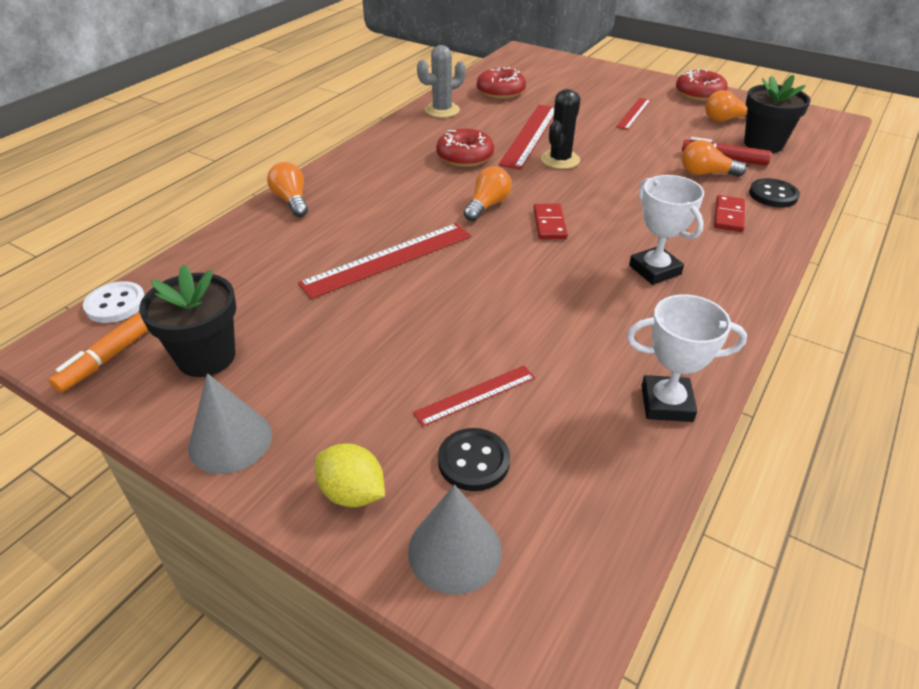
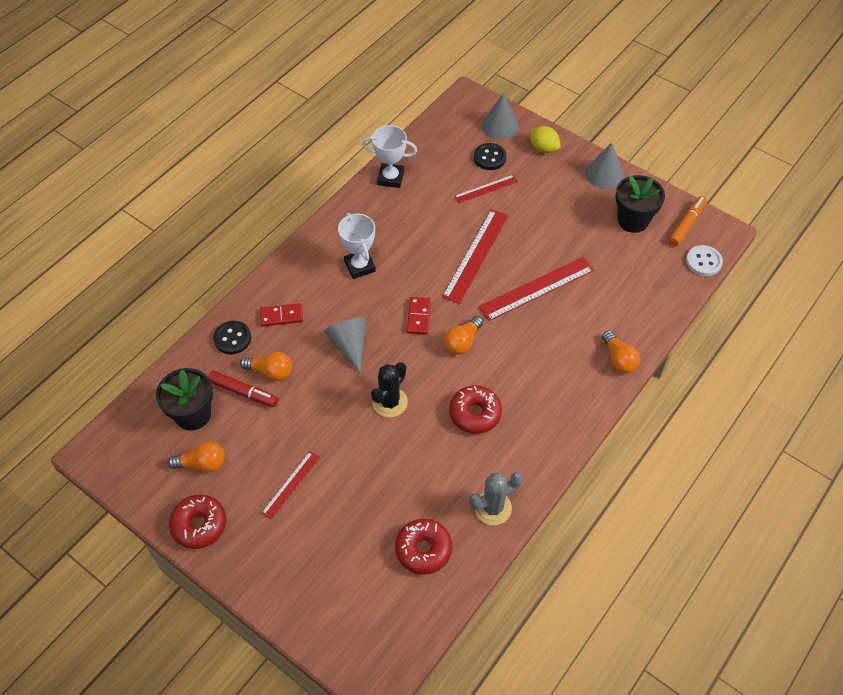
camera: 175 degrees left, 15 degrees up
red ruler [498,105,554,170] -> red ruler moved to [442,209,508,304]
red domino [714,195,745,232] -> red domino turned 60 degrees clockwise [260,303,303,327]
none -> grey cone [324,317,366,373]

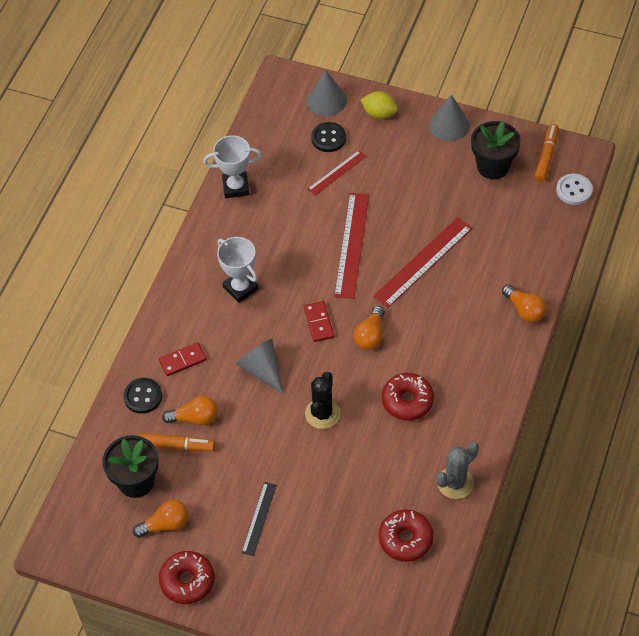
camera: 15 degrees left, 0 degrees up
red marker [208,371,278,407] -> orange marker [138,433,215,451]
red ruler [261,451,320,520] -> black ruler [242,482,276,556]

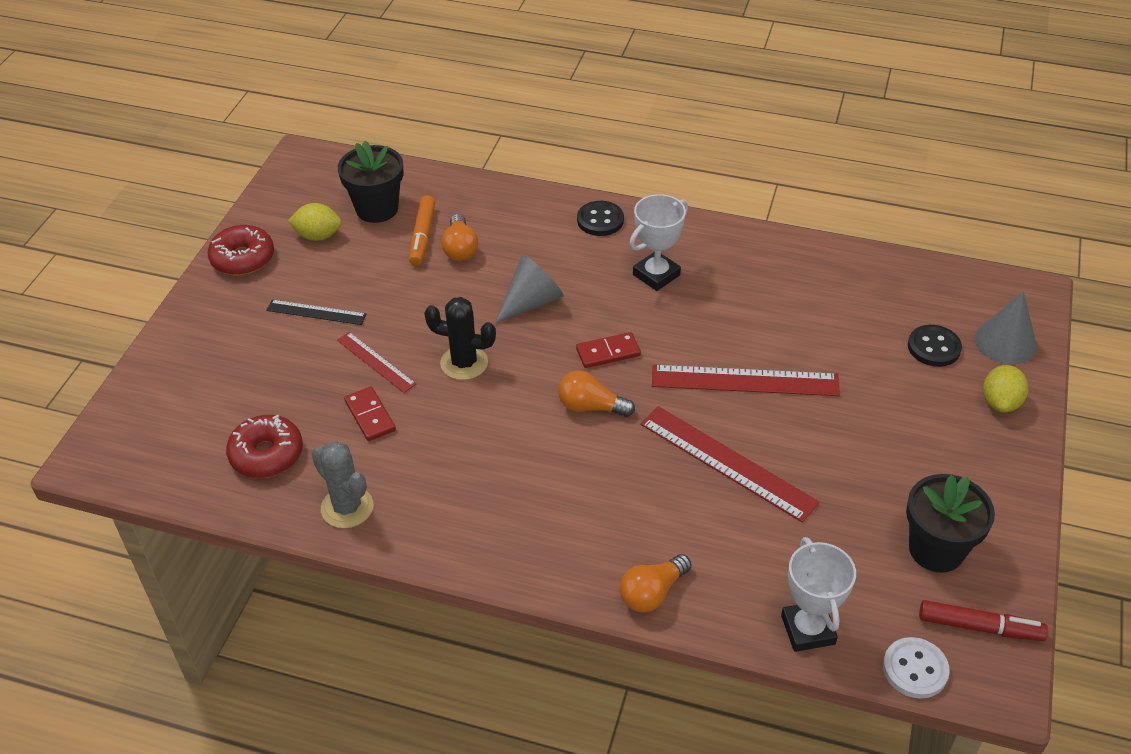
camera: 85 degrees right, 10 degrees down
black button [123,378,162,414] -> black button moved to [577,201,624,236]
orange light bulb [133,500,188,538] -> yellow lemon [288,203,342,241]
red domino [159,342,206,376] -> red domino moved to [344,387,396,441]
white trophy [203,135,262,198] -> white trophy moved to [781,537,856,652]
red ruler [308,150,366,195] -> red ruler moved to [337,332,416,393]
red donut [382,373,434,421] -> none
grey cone [429,95,470,141] -> none
orange marker [534,124,559,182] -> red marker [919,600,1048,641]

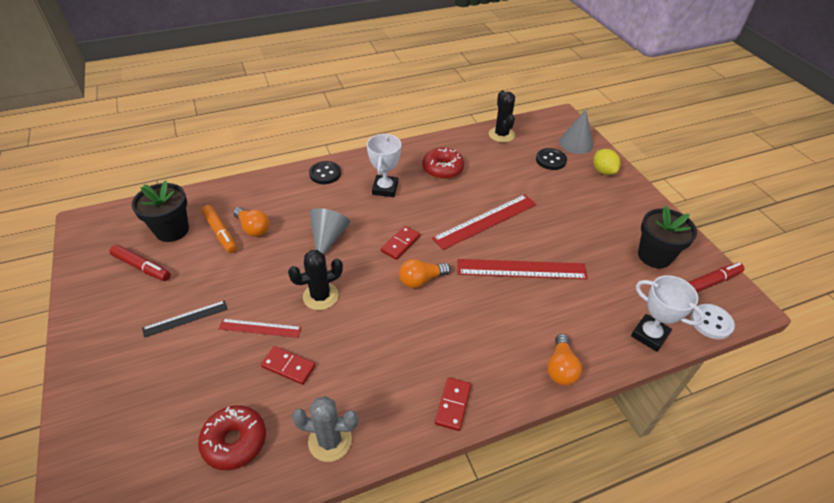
camera: 40 degrees left, 0 degrees up
red donut [208,225,274,275] -> red donut moved to [422,147,464,179]
yellow lemon [288,203,342,241] -> red marker [109,244,171,281]
none -> red domino [435,377,471,431]
none -> black cactus [489,90,515,142]

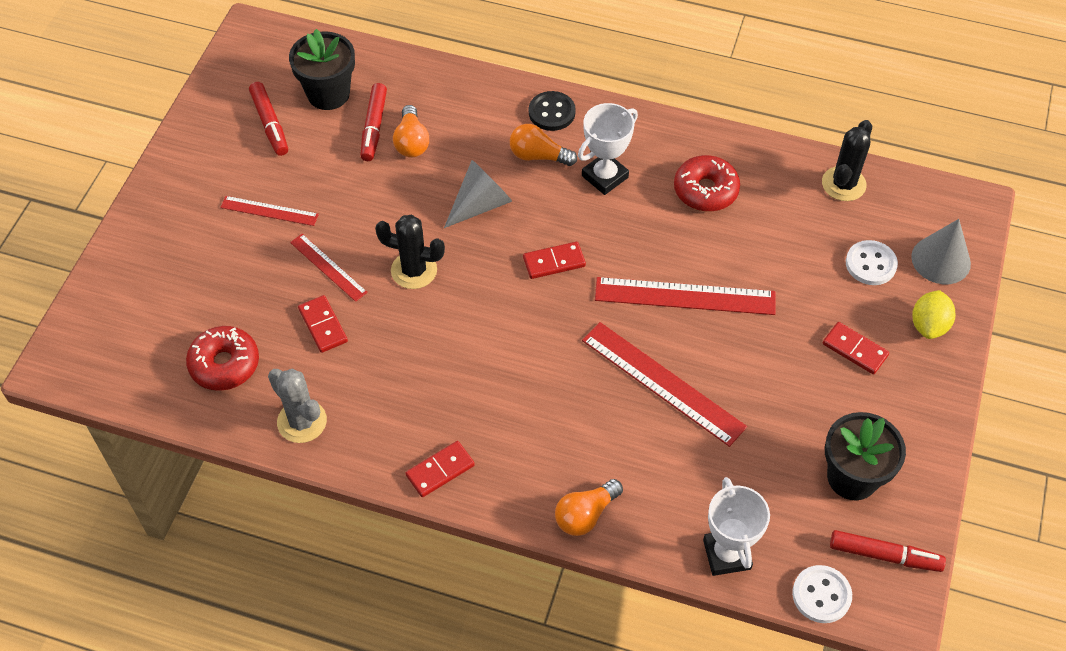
camera: 40 degrees right, 10 degrees up
black ruler [142,300,228,338] -> red ruler [220,196,319,226]
orange marker [202,205,237,253] -> red marker [360,83,387,161]
orange light bulb [399,259,451,288] -> orange light bulb moved to [510,124,577,166]
black button [536,148,567,170] -> white button [846,240,898,285]
none -> red domino [823,322,889,374]

